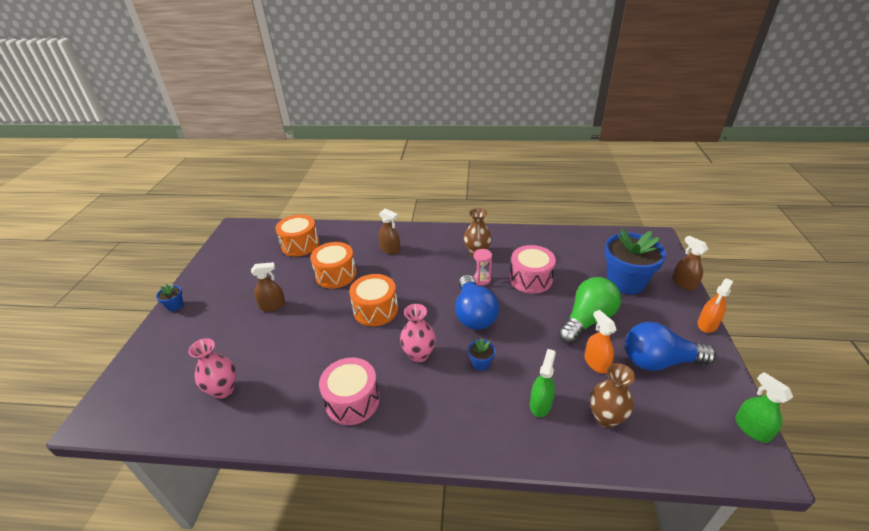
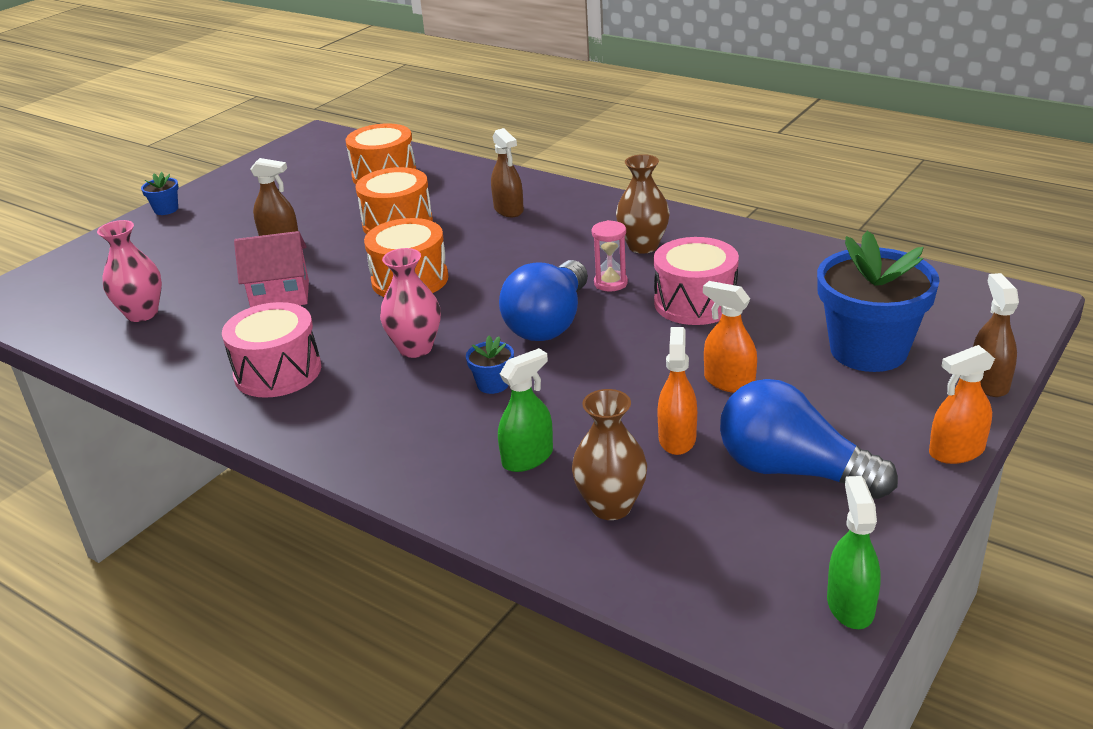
camera: 30 degrees right, 5 degrees down
green light bulb [558,277,621,344] -> orange spray bottle [703,281,757,393]
none -> pink house [234,231,309,307]

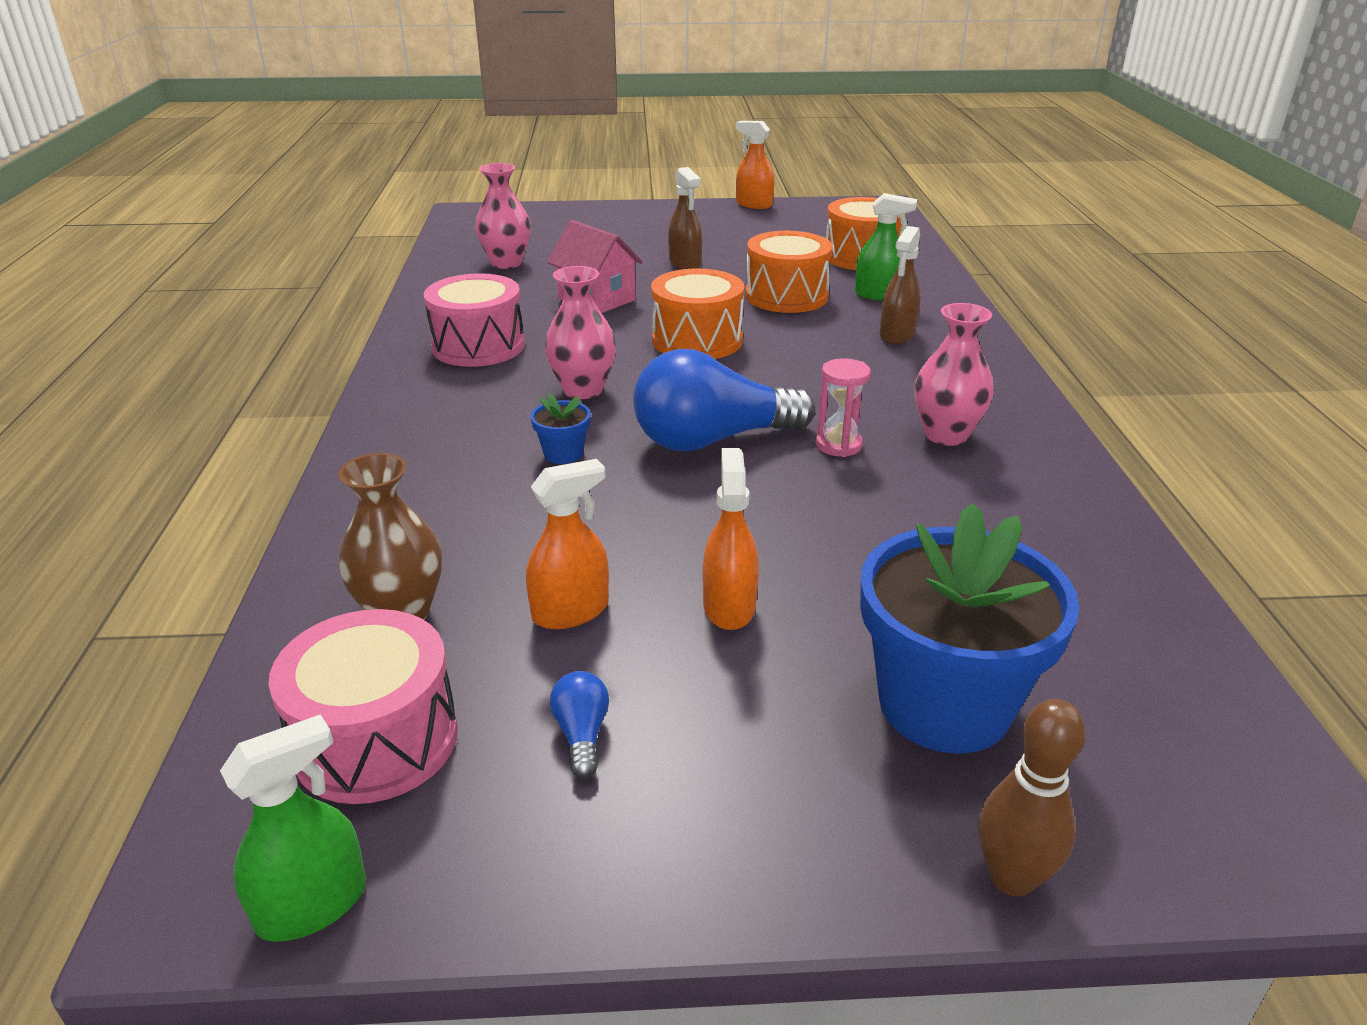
camera: 50 degrees right, 0 degrees up
blue flower pot [141,172,179,215] -> none
green spray bottle [498,348,553,472] -> green spray bottle moved to [855,193,917,300]
brown vase [616,154,670,254] -> pink vase [915,303,994,446]
pink drum [654,237,739,325] -> pink drum moved to [269,609,458,804]
blue light bulb [720,379,898,499] -> blue light bulb [550,671,609,778], size x0.41
orange spray bottle [929,345,995,464] -> orange spray bottle moved to [736,121,774,209]
brown spray bottle [973,273,1019,397] -> brown bowling pin [978,699,1085,897]

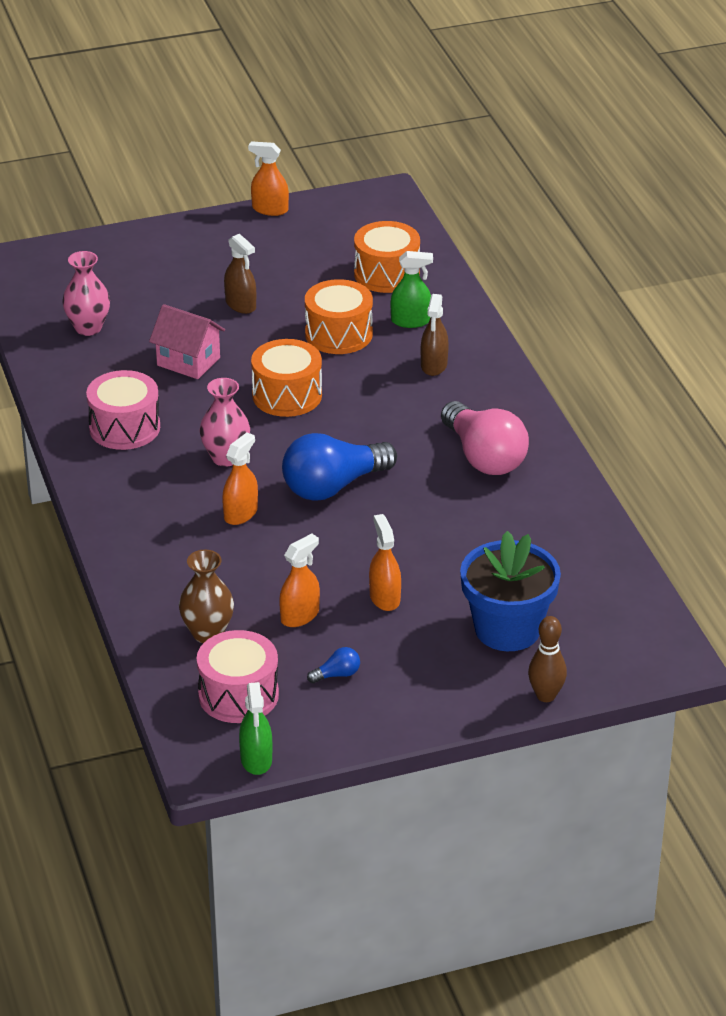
camera: 15 degrees left, 5 degrees up
green spray bottle [220,714,366,942] -> green spray bottle turned 135 degrees clockwise [239,682,272,775]
blue flower pot [531,393,591,464] -> orange spray bottle [222,432,258,525]
blue light bulb [550,671,609,778] -> blue light bulb turned 90 degrees clockwise [307,647,360,683]
pink hourglass [816,358,871,457] -> none
pink vase [915,303,994,446] -> pink light bulb [441,401,529,475]

